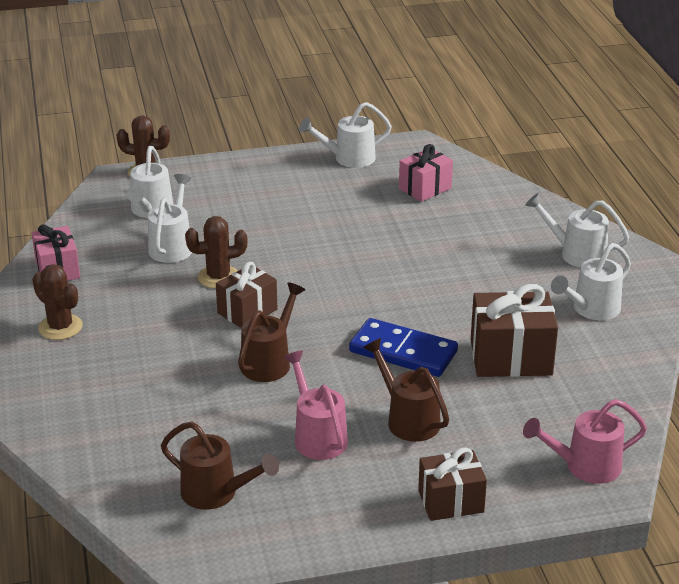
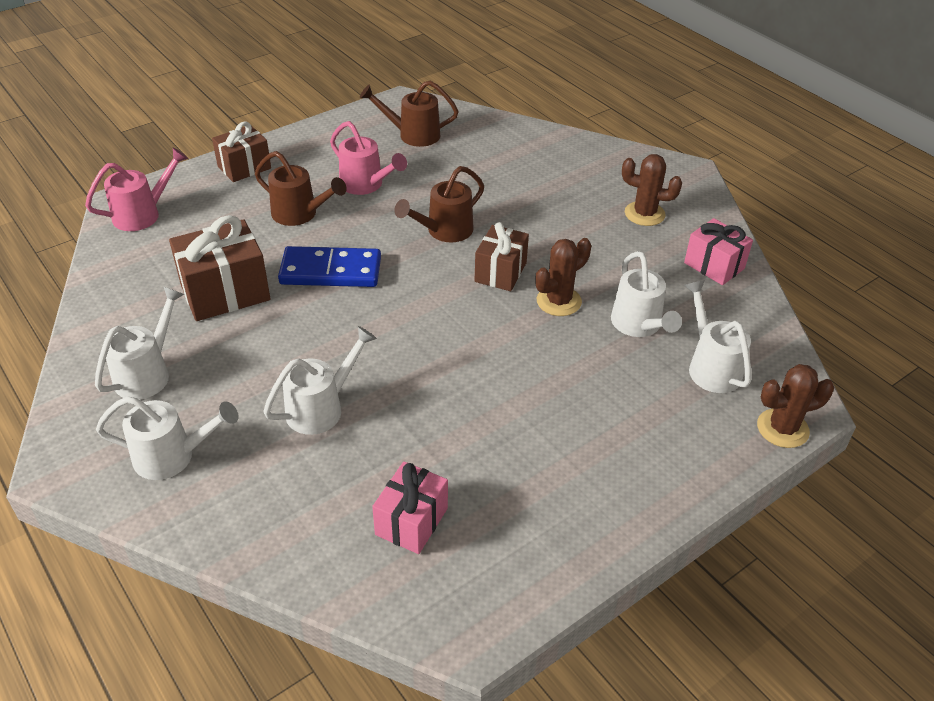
camera: 155 degrees right, 10 degrees up
brown watering can [238,282,305,382] -> brown watering can turned 45 degrees clockwise [394,166,484,242]
white watering can [299,102,392,168] -> white watering can moved to [263,326,377,435]

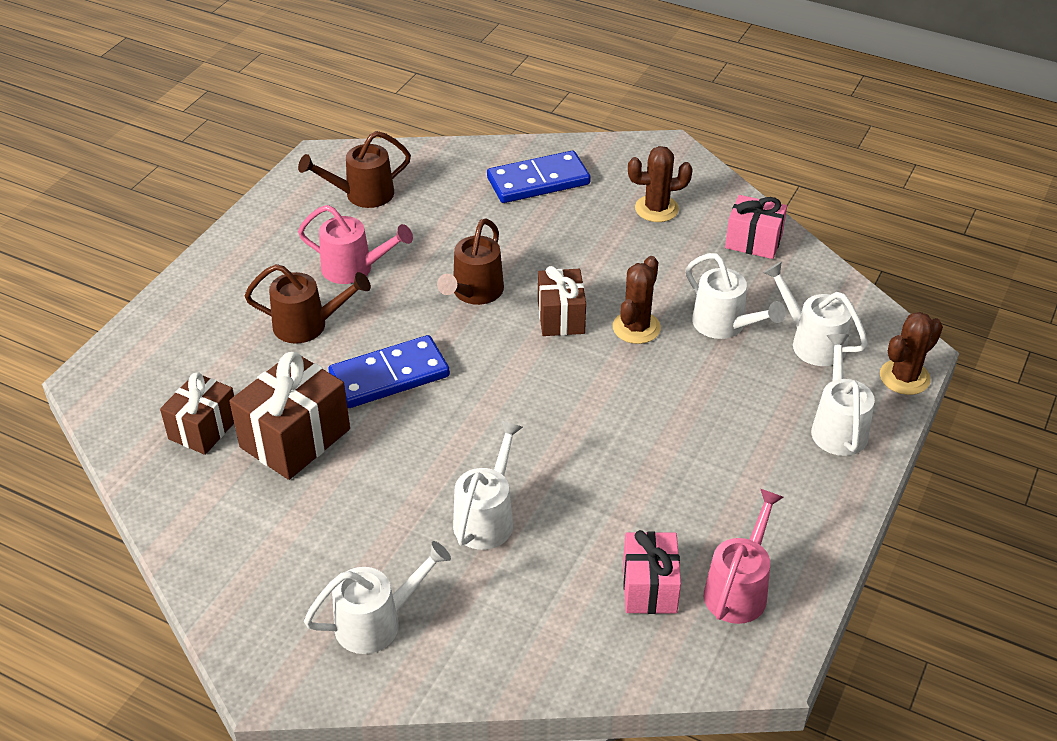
camera: 25 degrees left, 0 degrees up
pink watering can [85,147,188,231] -> pink watering can moved to [704,488,783,624]
white watering can [95,287,184,400] -> white watering can moved to [811,334,875,456]
brown gift [212,121,271,182] -> brown gift moved to [160,372,234,455]
none -> blue domino [487,151,591,203]

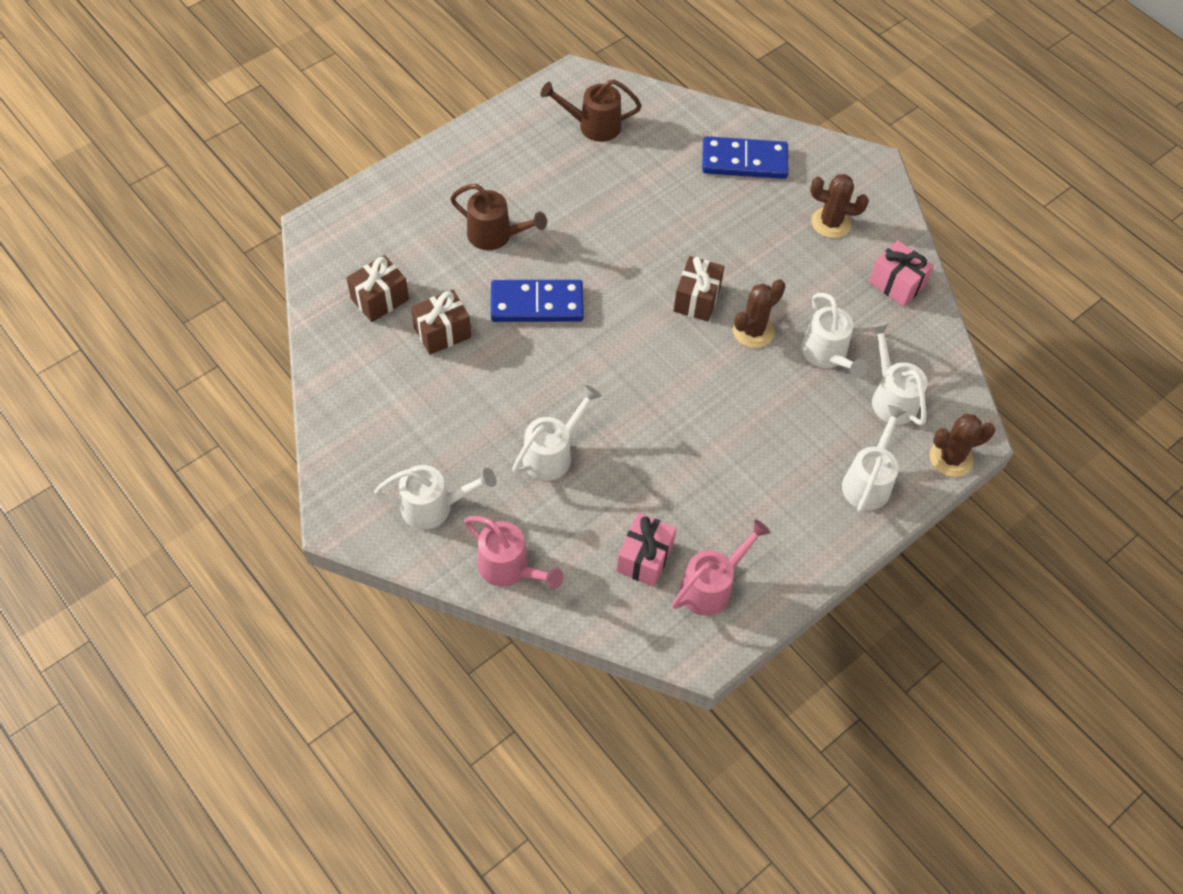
camera: 20 degrees right, 15 degrees up
brown gift [229,352,350,480] -> brown gift [411,290,471,355], size x0.66
pink watering can [298,205,413,284] -> pink watering can moved to [464,516,563,589]
brown watering can [437,218,504,305] -> none

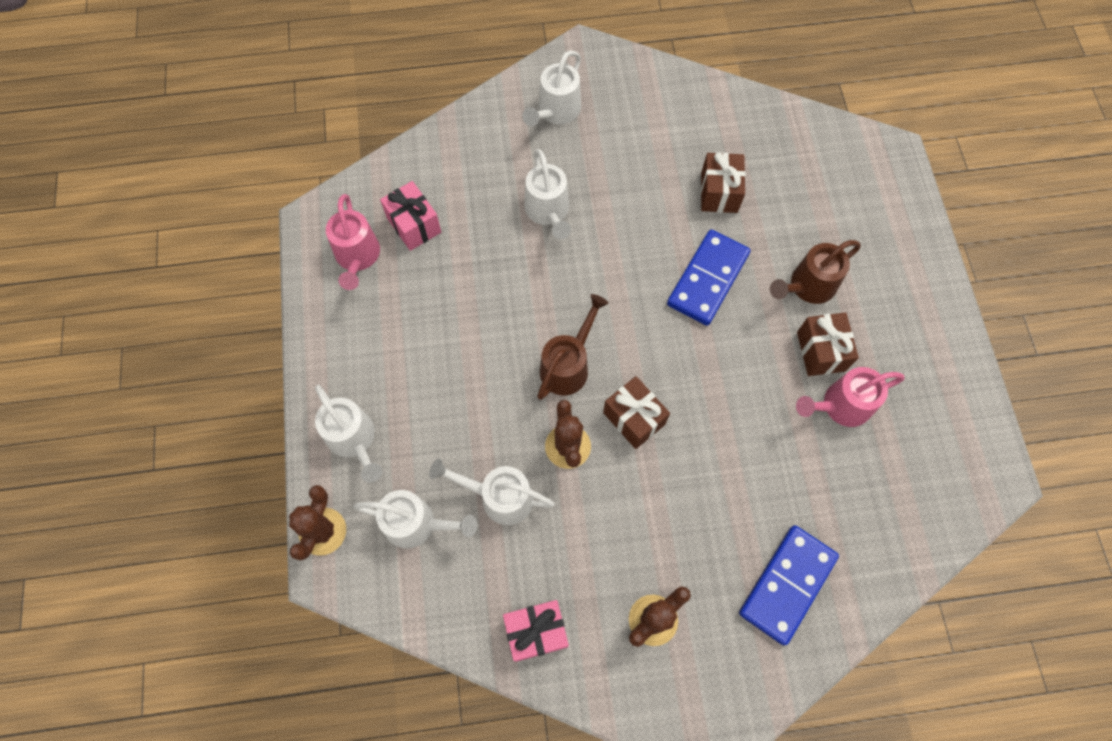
camera: 125 degrees right, 10 degrees up
brown gift [346,255,409,322] -> brown gift moved to [797,312,859,376]
pink watering can [464,516,563,589] -> pink watering can moved to [796,367,905,427]
brown watering can [540,79,642,142] -> brown watering can moved to [537,294,609,400]

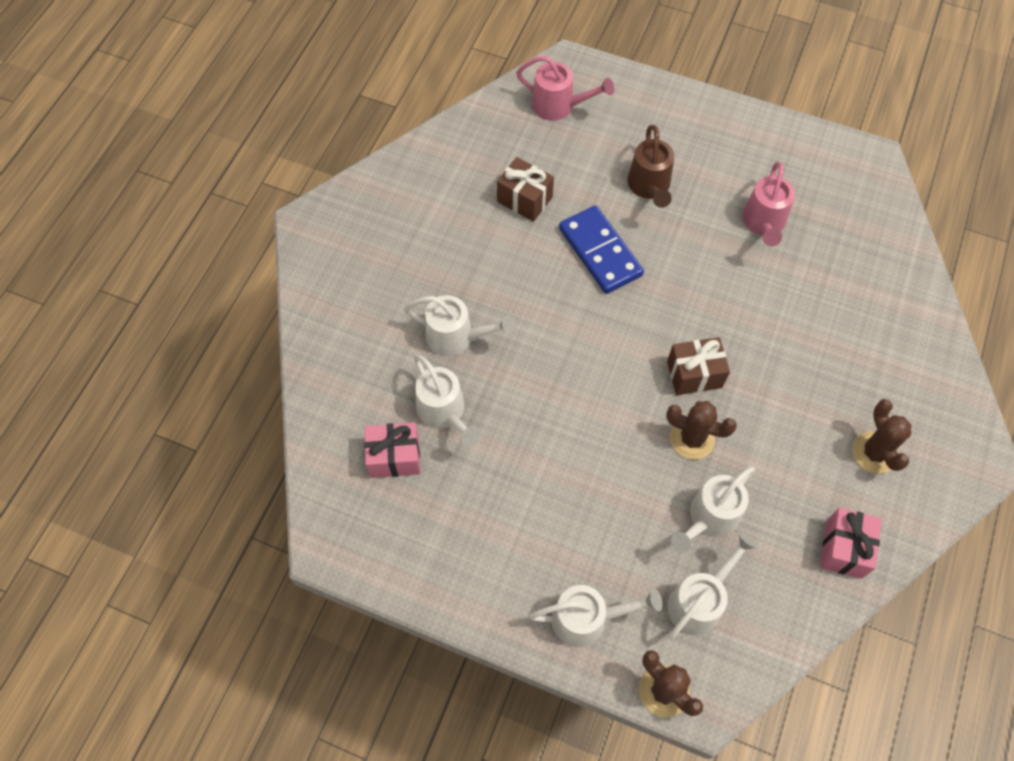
camera: 60 degrees left, 5 degrees down
pink watering can [326,194,380,290] -> pink watering can moved to [516,56,614,121]
white watering can [522,51,581,126] -> white watering can moved to [414,354,481,446]
brown watering can [537,294,609,400] -> none
blue domino [739,525,839,645] -> none
brown gift [797,312,859,376] -> none

